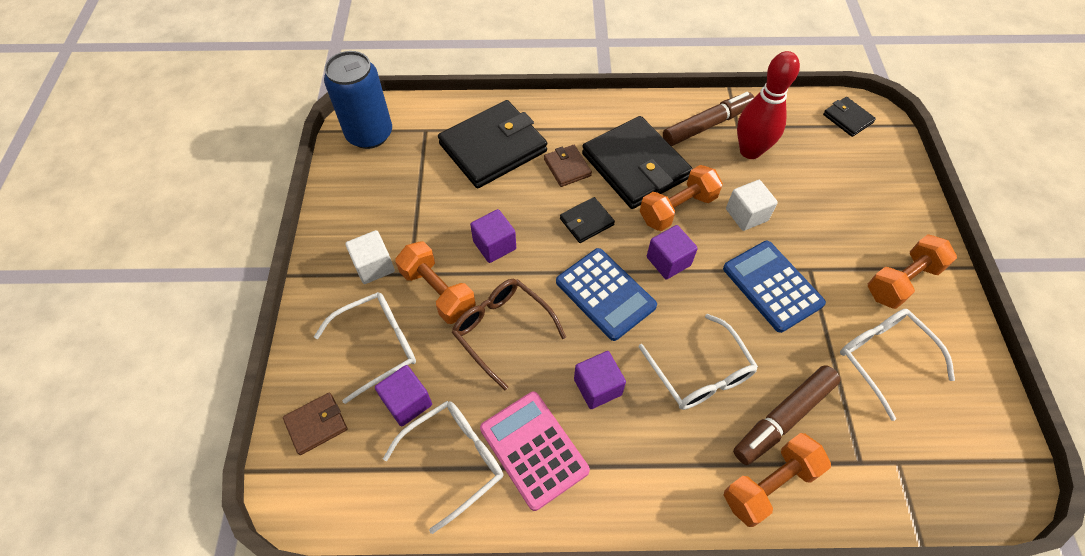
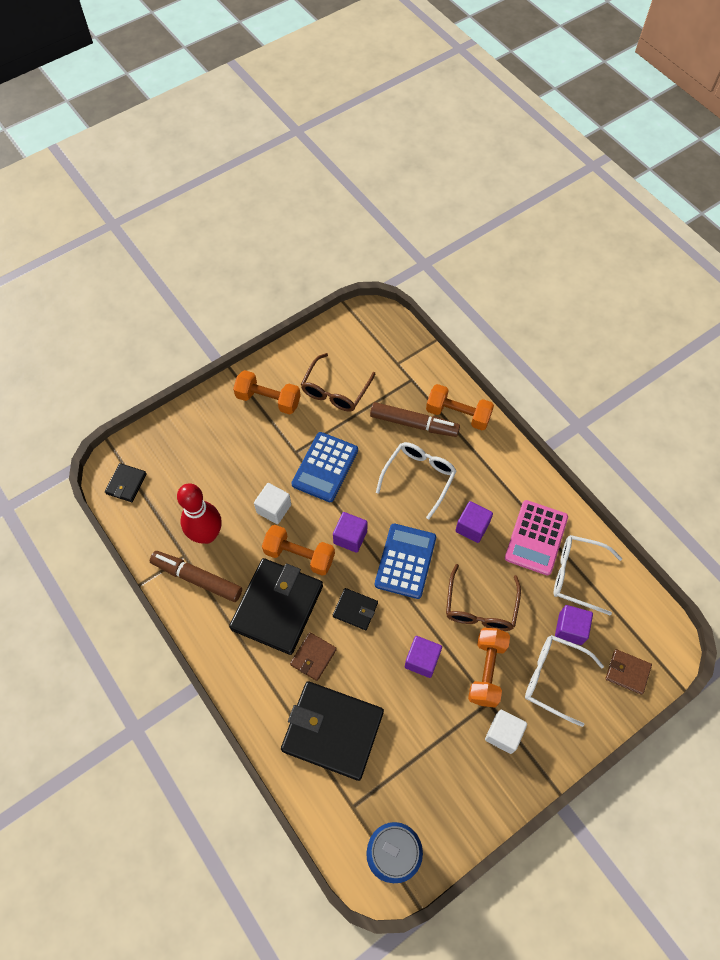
camera: 125 degrees left, 5 degrees up
white glasses [840,309,955,421] -> brown glasses [301,353,375,412]

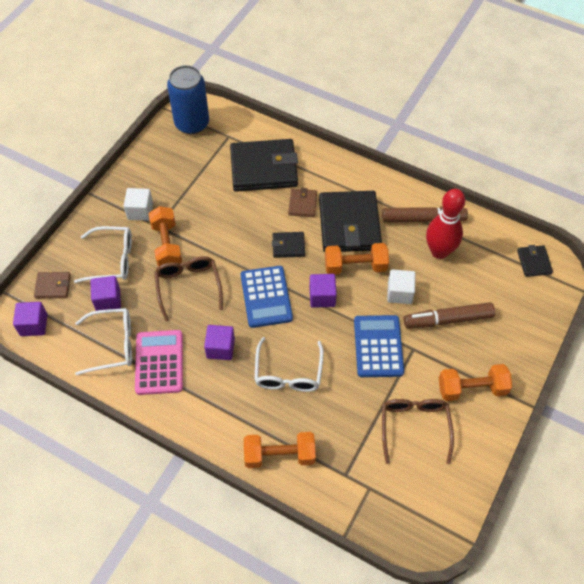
camera: 155 degrees right, 5 degrees down
brown marker [370,402,460,437] -> brown marker moved to [404,302,495,328]
purple cube [405,636,442,678] -> purple cube moved to [13,302,47,336]

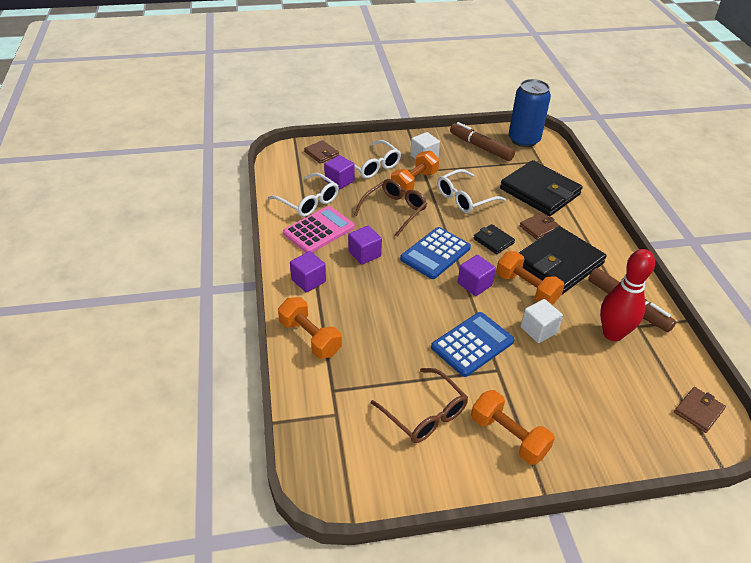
camera: 50 degrees right, 15 degrees down
purple cube [13,302,47,336] -> purple cube moved to [290,251,326,293]
white glasses [254,337,324,392] -> white glasses moved to [437,169,506,213]
brown glasses [382,399,454,464] -> brown glasses turned 90 degrees clockwise [371,368,468,443]
brown marker [404,302,495,328] -> brown marker moved to [450,122,515,161]
black wallet [517,245,553,277] -> brown wallet [674,387,726,433]

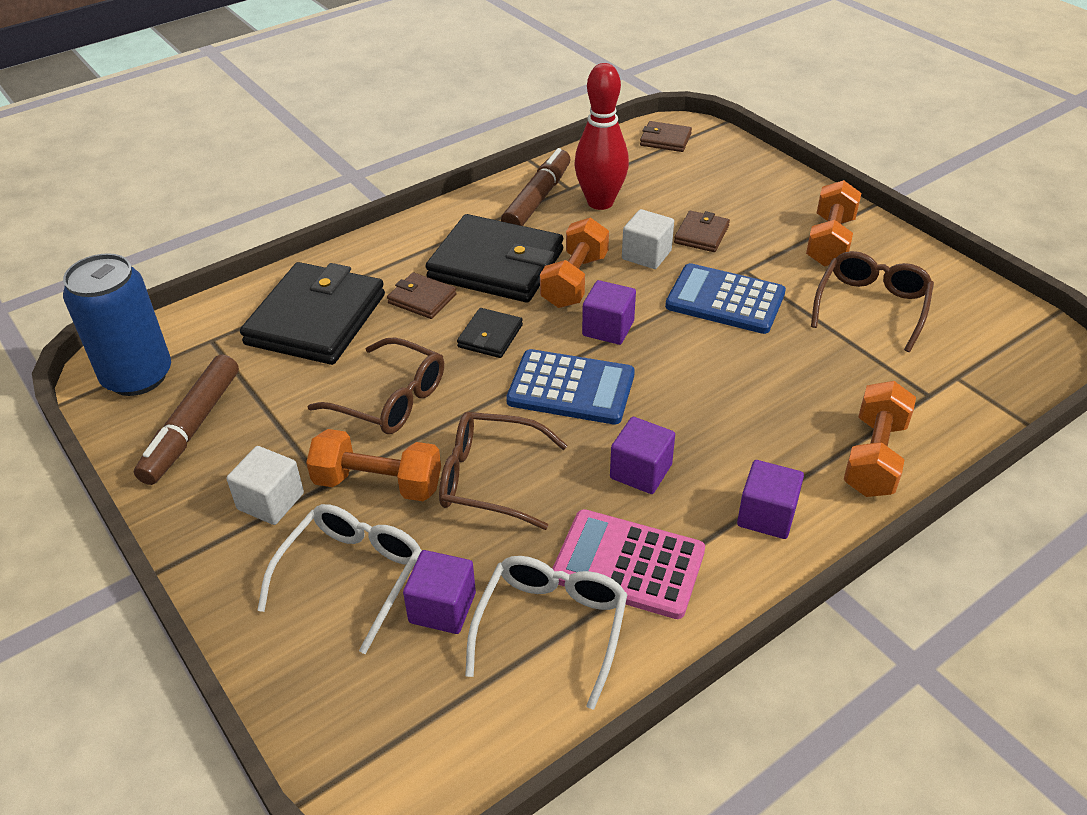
camera: 115 degrees left, 0 degrees up
brown wallet [304,140,339,164] -> brown wallet moved to [674,211,730,252]
white glasses [437,169,506,213] -> brown glasses [308,337,444,434]

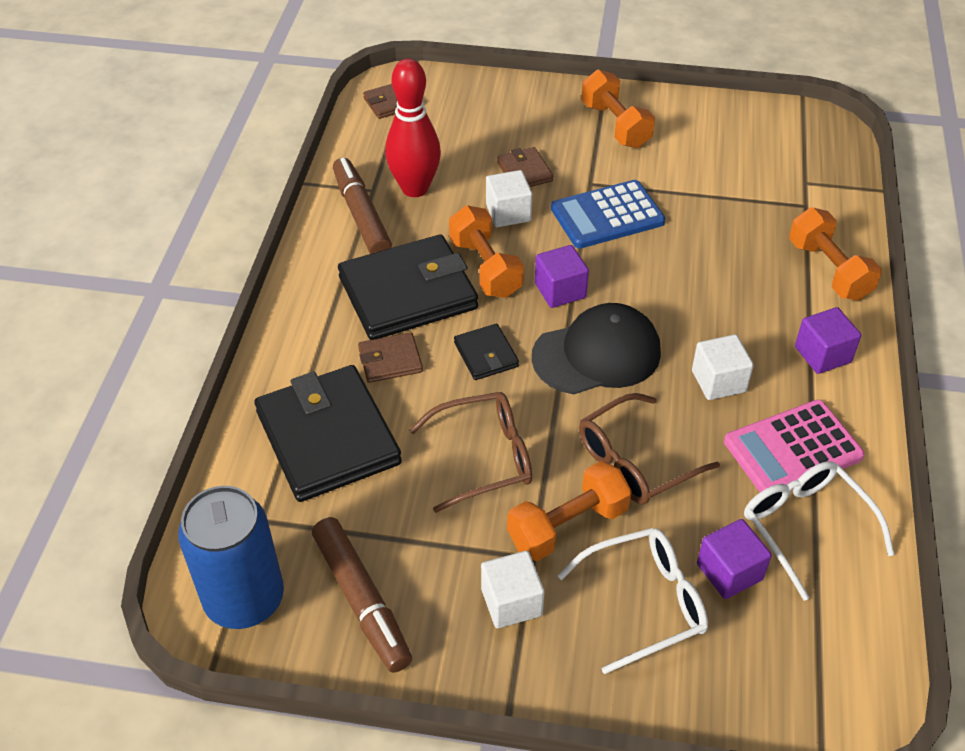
camera: 45 degrees left, 5 degrees up
white glasses [257,504,422,654] -> white glasses turned 90 degrees clockwise [558,528,708,674]
blue calculator [506,349,635,425] -> black cap [532,303,661,394]
purple cube [610,417,675,494] -> white cube [692,334,754,400]
brown glasses [811,251,934,352] -> none

